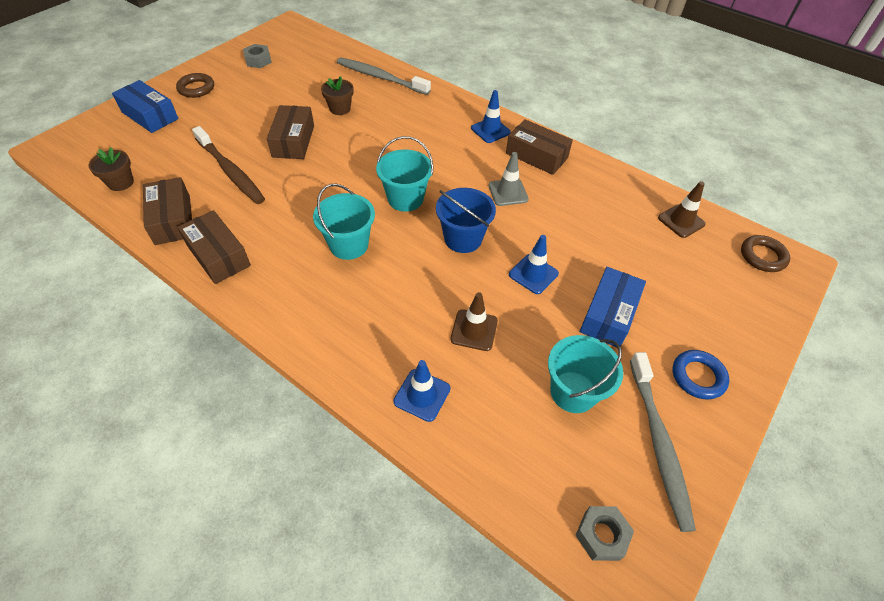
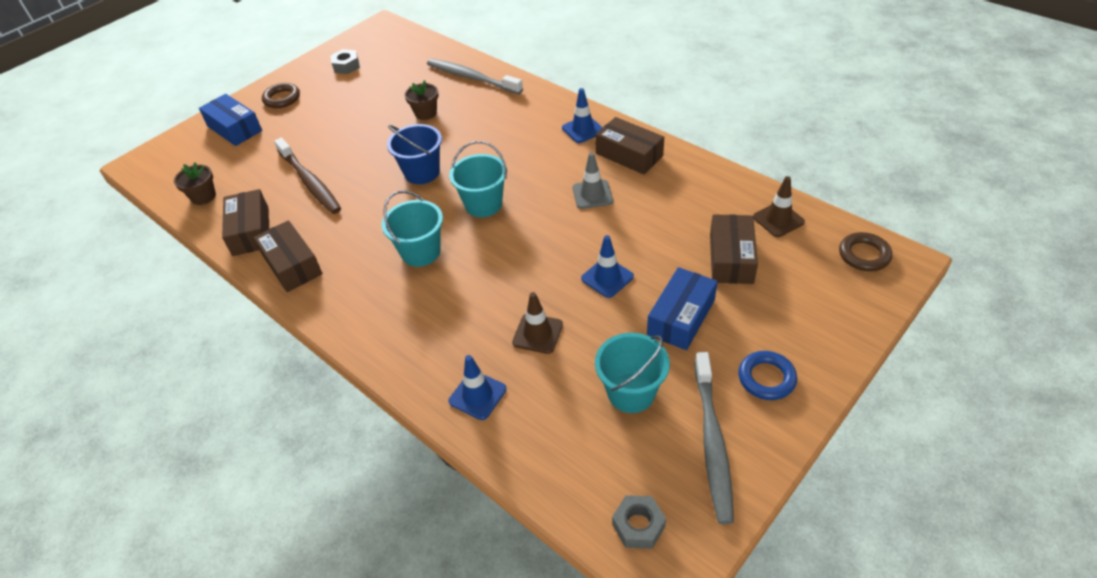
camera: 10 degrees right, 5 degrees down
brown box [267,105,314,159] -> brown box moved to [710,214,758,284]
blue bucket [436,188,496,253] -> blue bucket moved to [387,124,442,184]

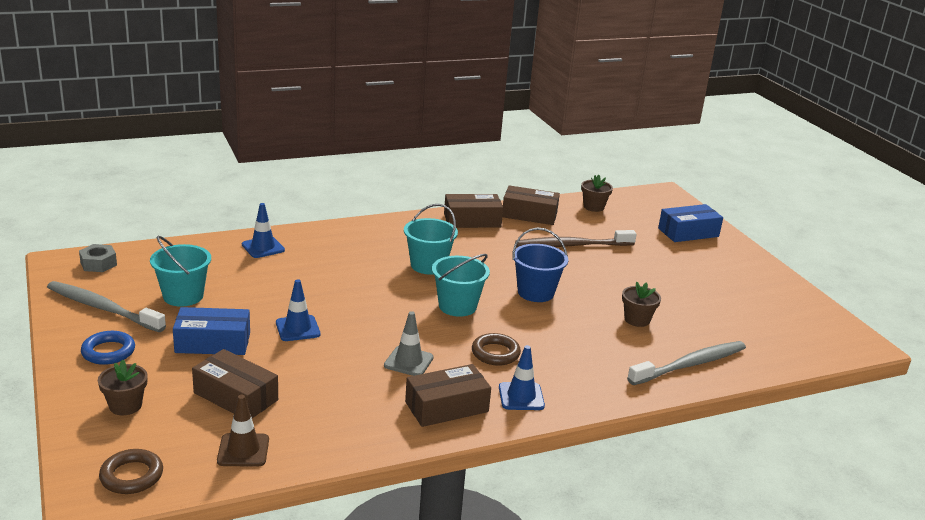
camera: 110 degrees right, 20 degrees down
brown ring [262,83,300,108] -> brown ring moved to [472,333,521,366]
grey nut [330,49,360,74] -> none
brown traffic cone [512,292,563,354] -> none
blue box [647,267,718,350] -> blue box turned 60 degrees counterclockwise [173,307,250,355]
none -> brown flower pot [98,360,148,415]

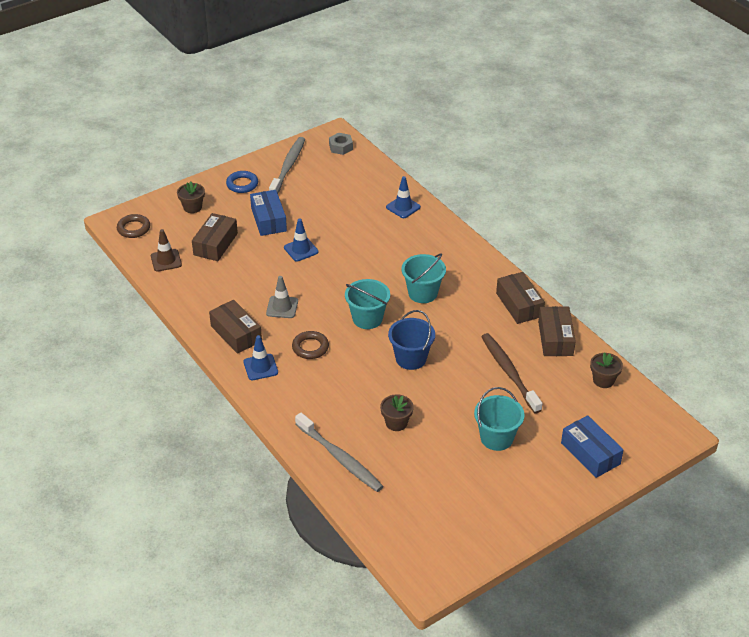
camera: 80 degrees right, 15 degrees up
turquoise bucket [150,236,211,307] -> turquoise bucket moved to [474,387,524,451]

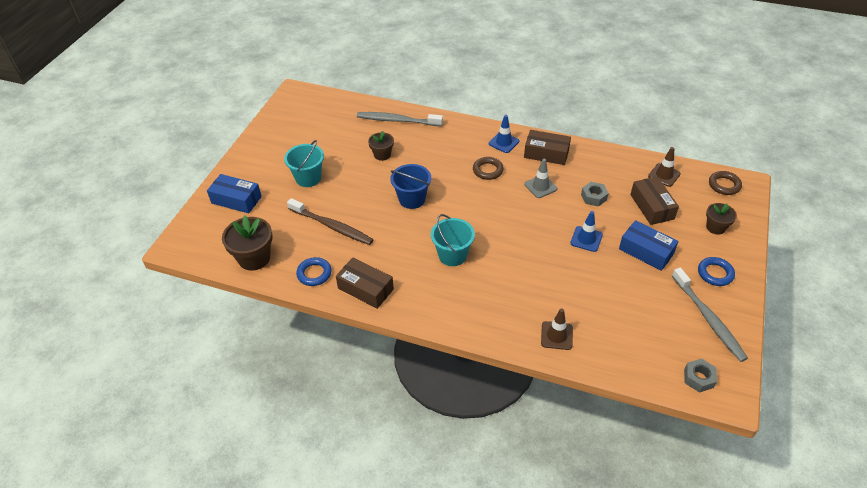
camera: 145 degrees right, 5 degrees up
turquoise bucket [345,279,390,329] -> none
blue traffic cone [386,176,421,218] -> brown traffic cone [541,308,573,350]
brown box [538,306,576,356] -> blue ring [296,257,332,286]
brown flower pot [590,352,623,388] -> brown flower pot [222,216,273,271], size x1.66
none -> grey nut [581,182,609,207]

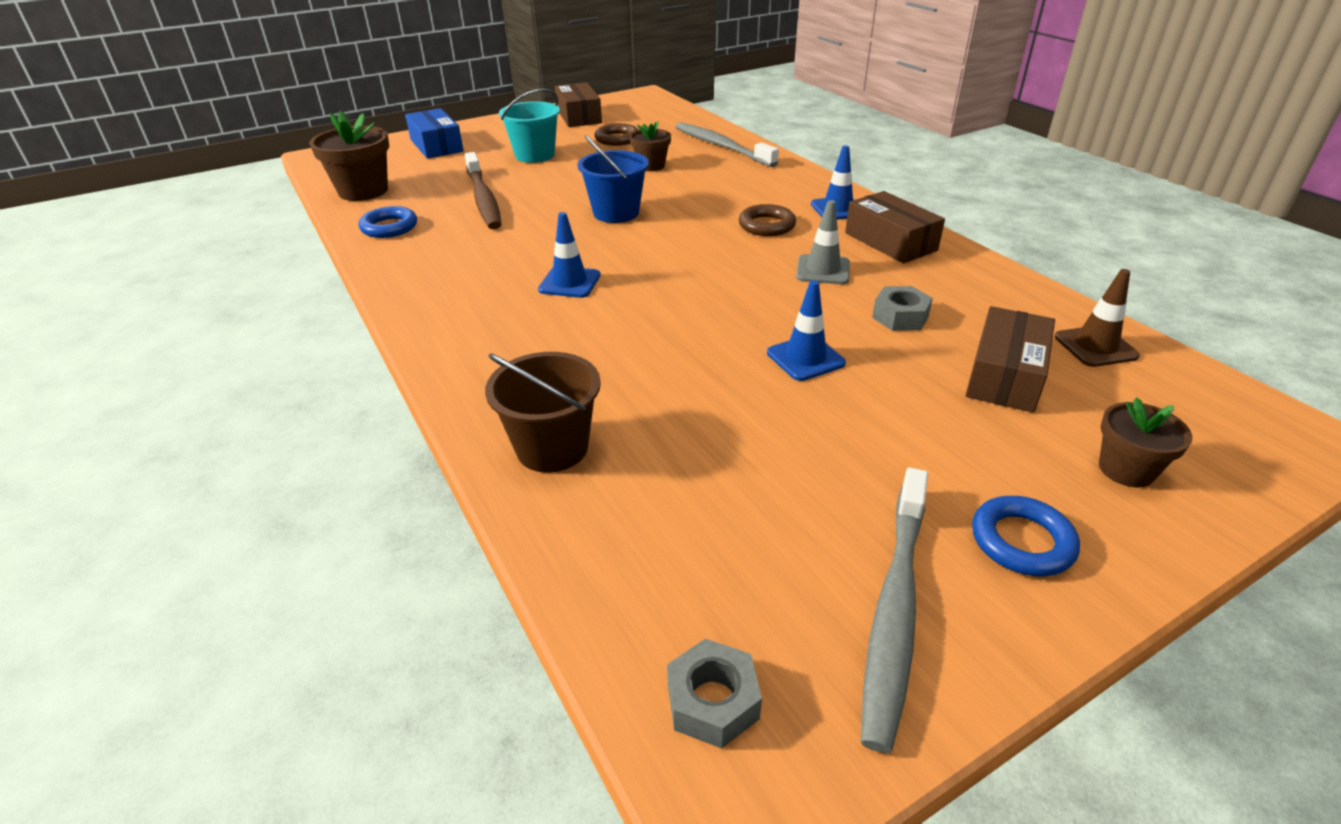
camera: 40 degrees right, 10 degrees down
brown box [336,258,394,309] -> brown box moved to [555,82,602,127]
turquoise bucket [431,214,475,266] -> blue traffic cone [538,212,601,298]
brown traffic cone [541,308,573,350] -> brown bucket [485,352,601,473]
blue box [619,220,678,271] -> none
brown ring [709,171,742,195] -> brown ring moved to [595,123,638,146]

